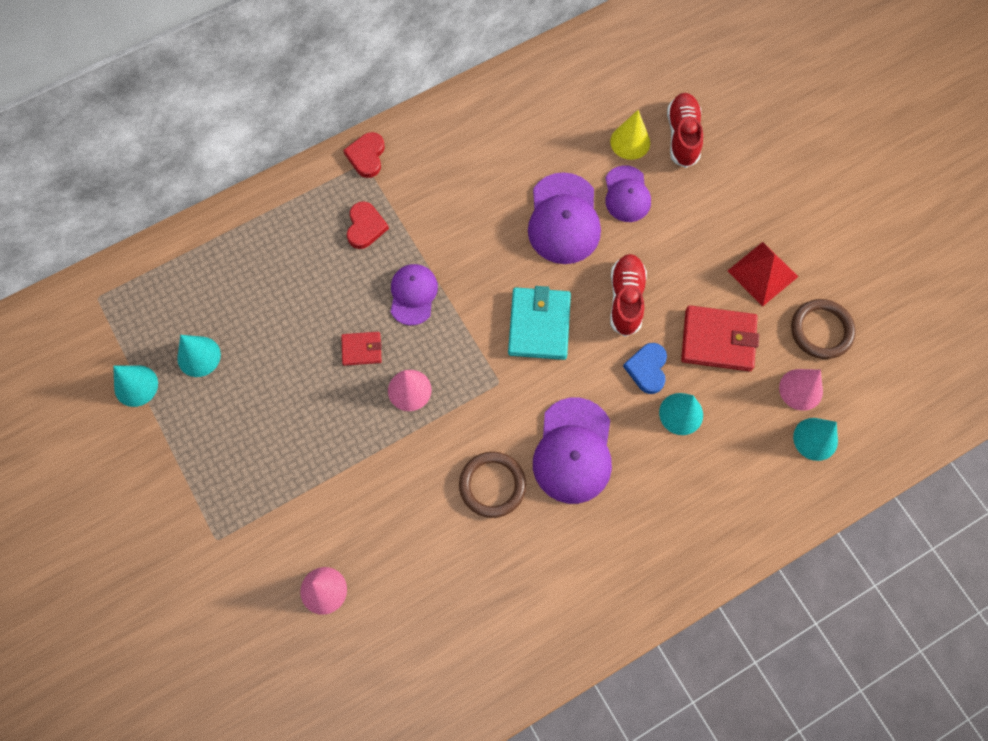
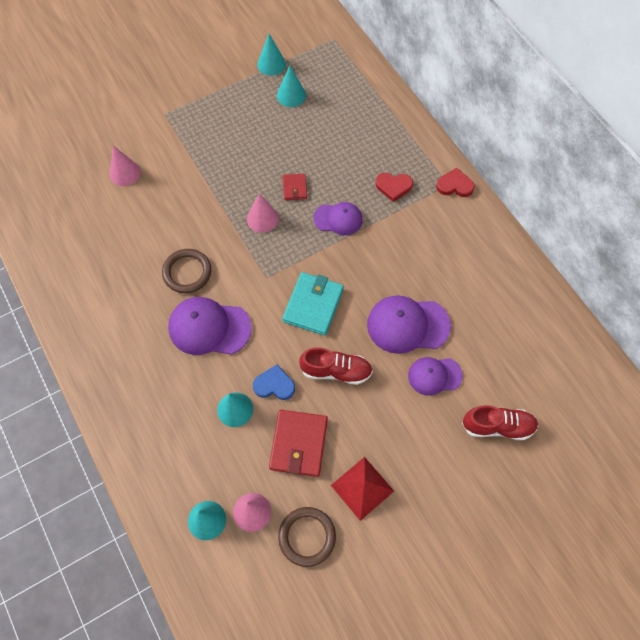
camera: 90 degrees right, 5 degrees down
turquoise wallet [508,286,571,360] -> turquoise wallet turned 75 degrees counterclockwise [282,272,344,336]
yellow cone [610,110,650,160] -> none

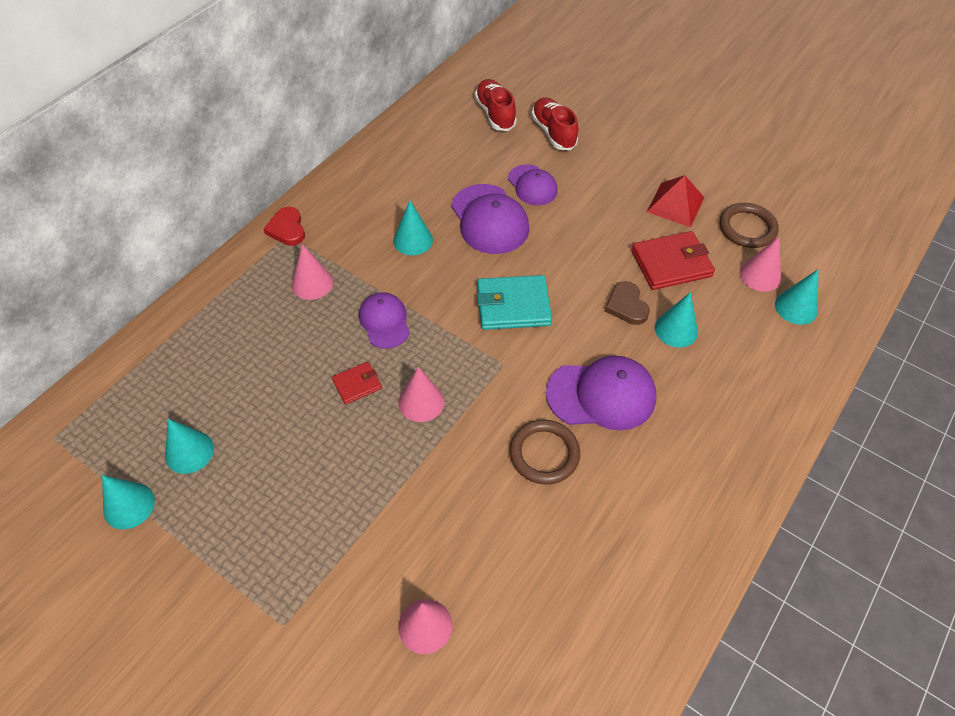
camera: 115 degrees left, 10 degrees down
purple cap [168,297,252,355] -> purple cap turned 75 degrees counterclockwise [546,356,656,430]
blue heart [253,365,295,400] -> brown heart [605,281,650,325]
red shoe [299,347,373,385] -> red shoe moved to [475,79,517,131]
red heart [375,173,413,202] -> pink cone [292,244,333,300]
none -> turquoise cone [393,200,433,255]

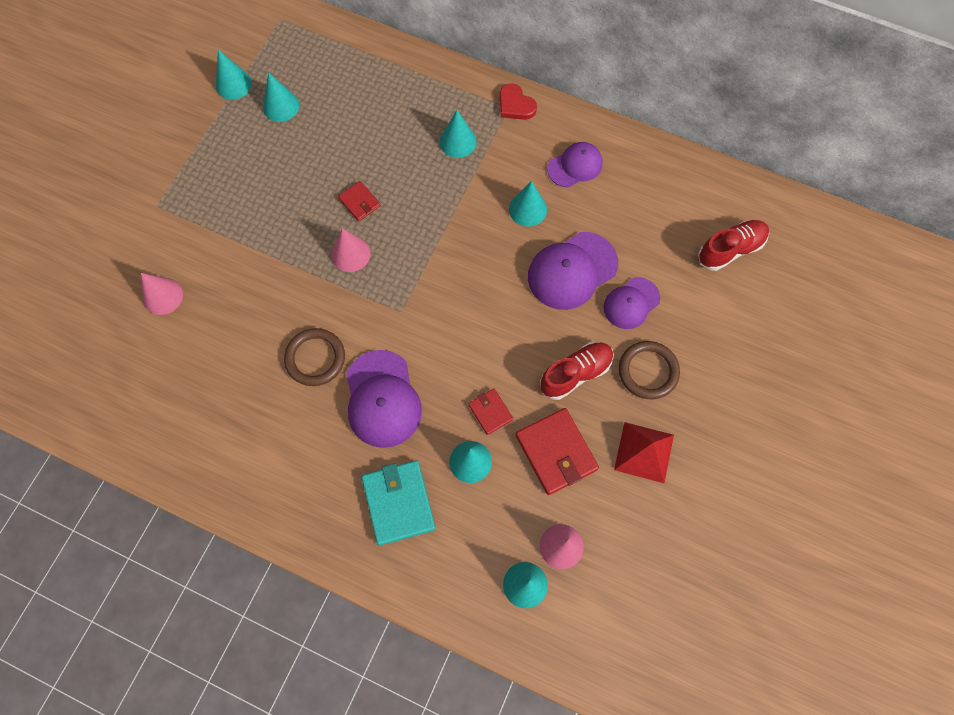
camera: 80 degrees right, 15 degrees up
red heart [264,207,305,246] -> red heart turned 105 degrees counterclockwise [500,83,537,120]
pink cone [292,244,333,300] -> turquoise cone [440,110,477,158]
purple cap [359,292,410,349] -> purple cap moved to [547,142,603,188]
turquoise wallet [477,275,552,330] -> turquoise wallet moved to [361,460,436,546]
red shoe [531,97,578,150] -> red shoe moved to [540,342,614,400]
brown heart [605,281,650,325] -> red wallet [468,389,513,435]
brown ring [720,203,779,248] -> brown ring moved to [619,341,680,399]

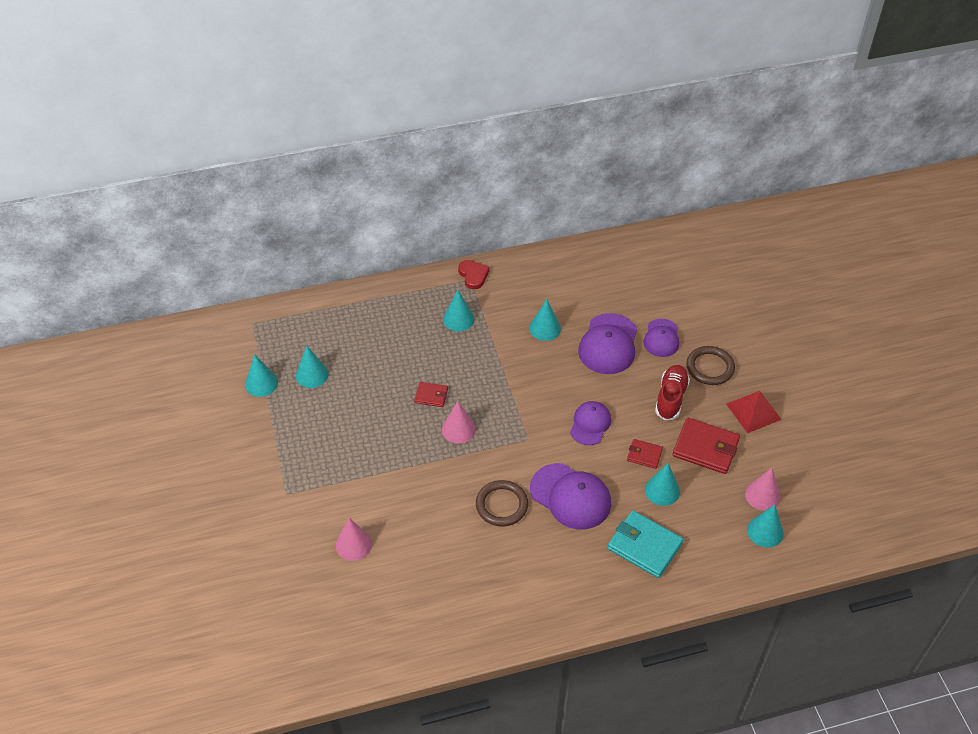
camera: 40 degrees left, 20 degrees down
red heart [500,83,537,120] -> red heart turned 120 degrees counterclockwise [458,260,489,289]
purple cap [547,142,603,188] -> purple cap moved to [570,401,611,445]
red shoe [698,220,769,271] -> none

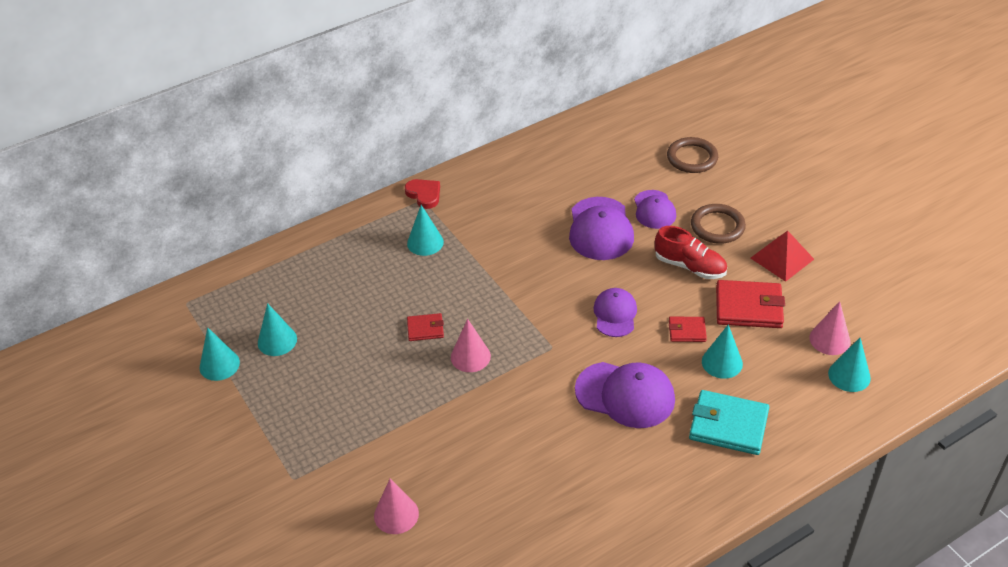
camera: 15 degrees left, 5 degrees down
brown ring [476,480,528,526] -> brown ring moved to [667,137,718,173]
turquoise cone [529,299,561,341] -> none
red shoe [655,365,690,421] -> red shoe turned 120 degrees clockwise [655,226,727,279]

